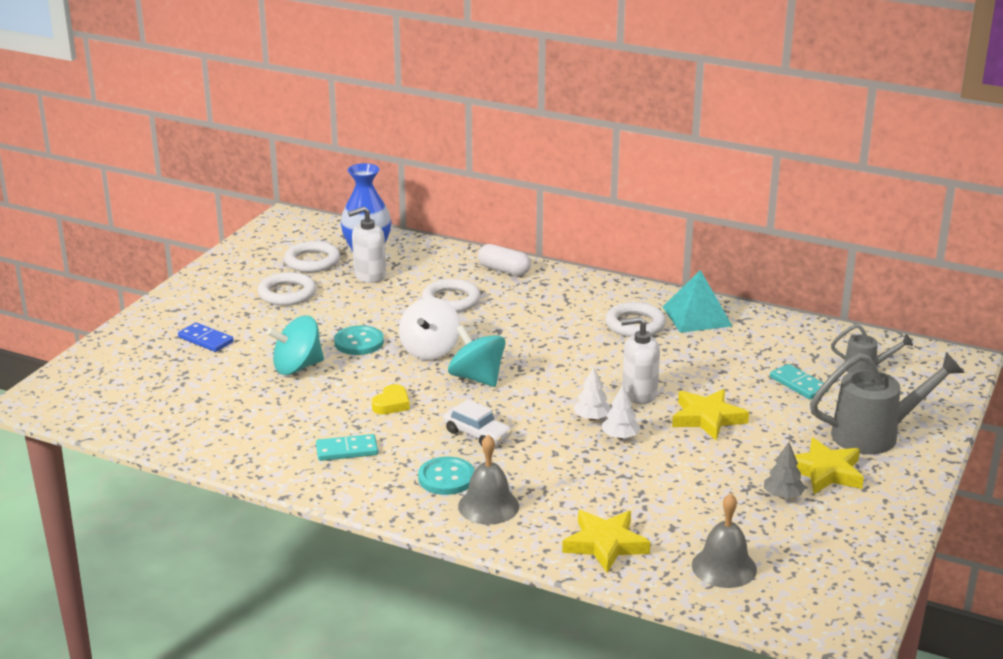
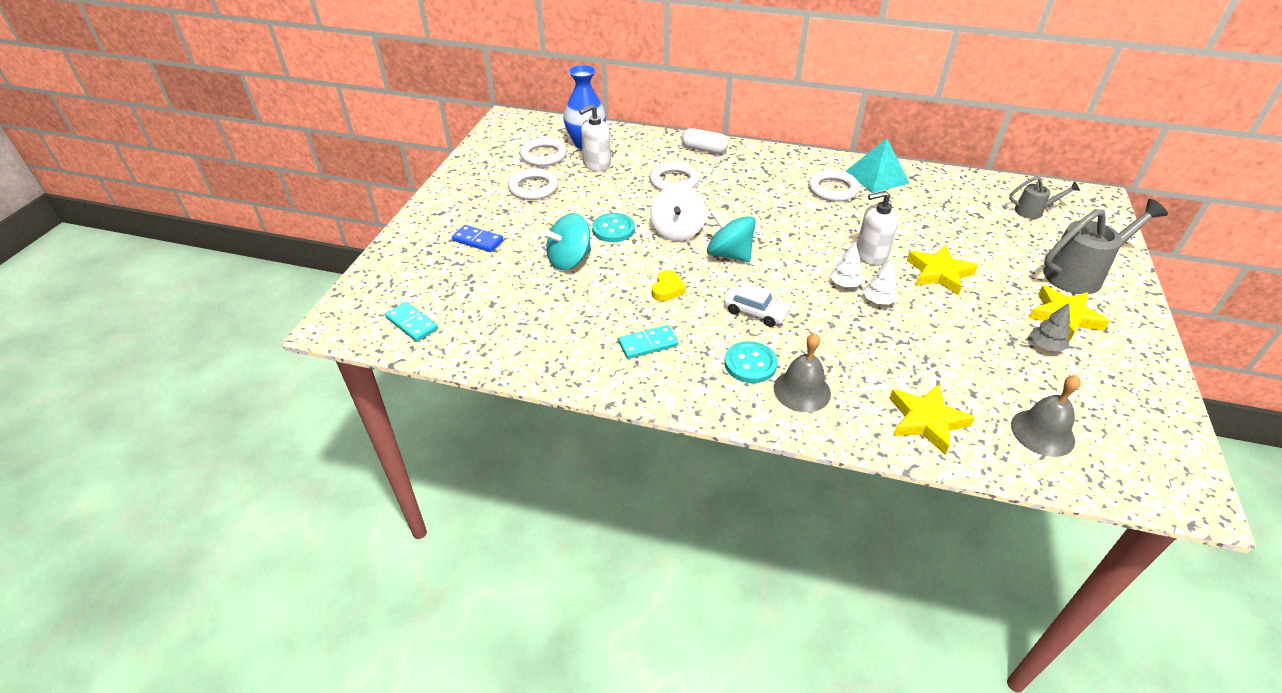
camera: 10 degrees left, 15 degrees up
turquoise domino [770,364,829,399] -> turquoise domino moved to [385,302,438,342]

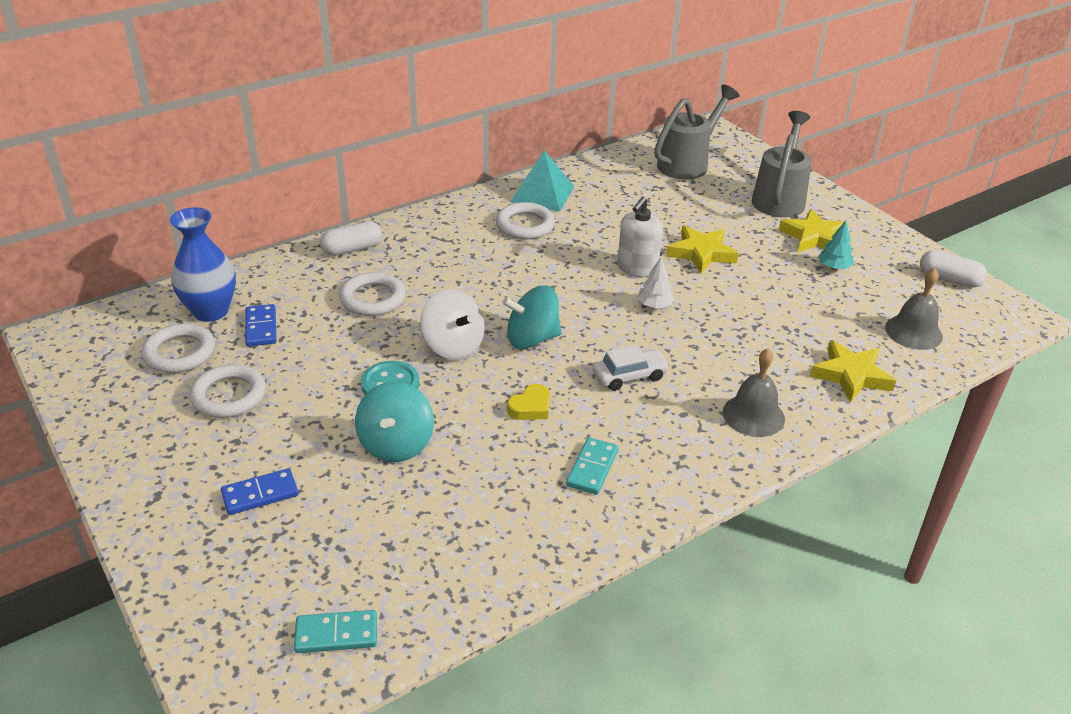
camera: 50 degrees left, 5 degrees down
white soap dispenser [579,104,611,171] -> blue domino [245,304,276,346]
yellow heart [652,270,686,301] -> yellow heart turned 75 degrees clockwise [507,384,550,420]
turquoise button [724,341,778,383] -> none
white tree [863,258,898,304] -> none
grey watering can [1009,176,1080,219] -> grey watering can [654,84,740,179], size x1.87
grey tree [1030,303,1070,352] -> turquoise tree [818,221,854,270]
none -> white capsule [920,250,987,288]

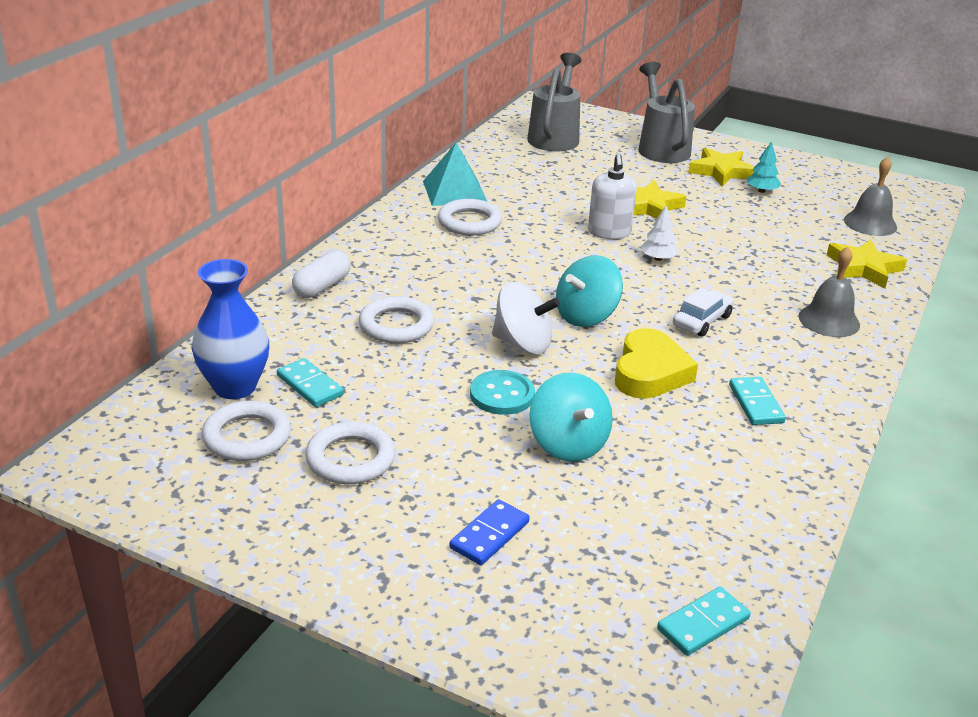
camera: 30 degrees left, 5 degrees down
blue domino [245,304,276,346] -> turquoise domino [277,358,344,407]
yellow heart [507,384,550,420] -> yellow heart [615,328,698,399], size x1.81
white capsule [920,250,987,288] -> none

